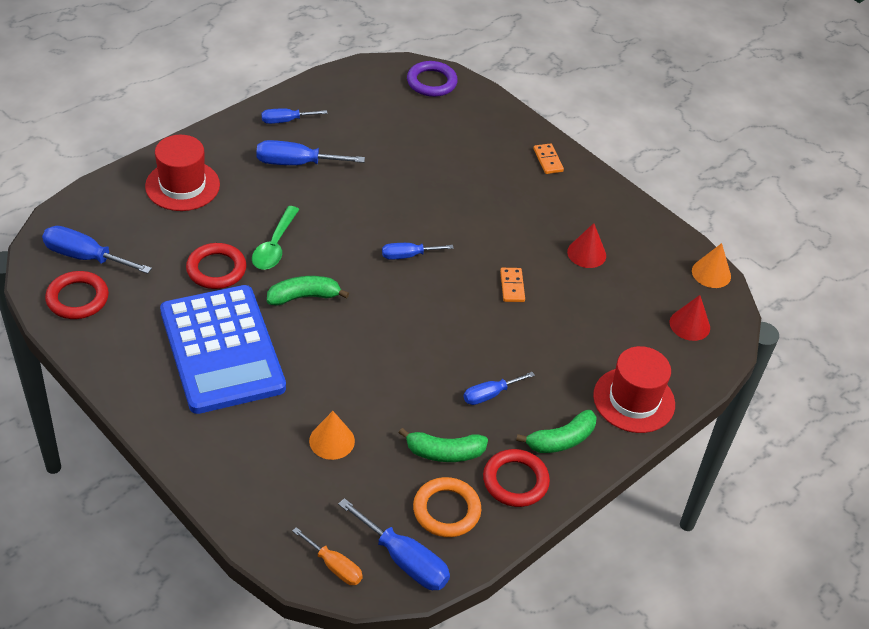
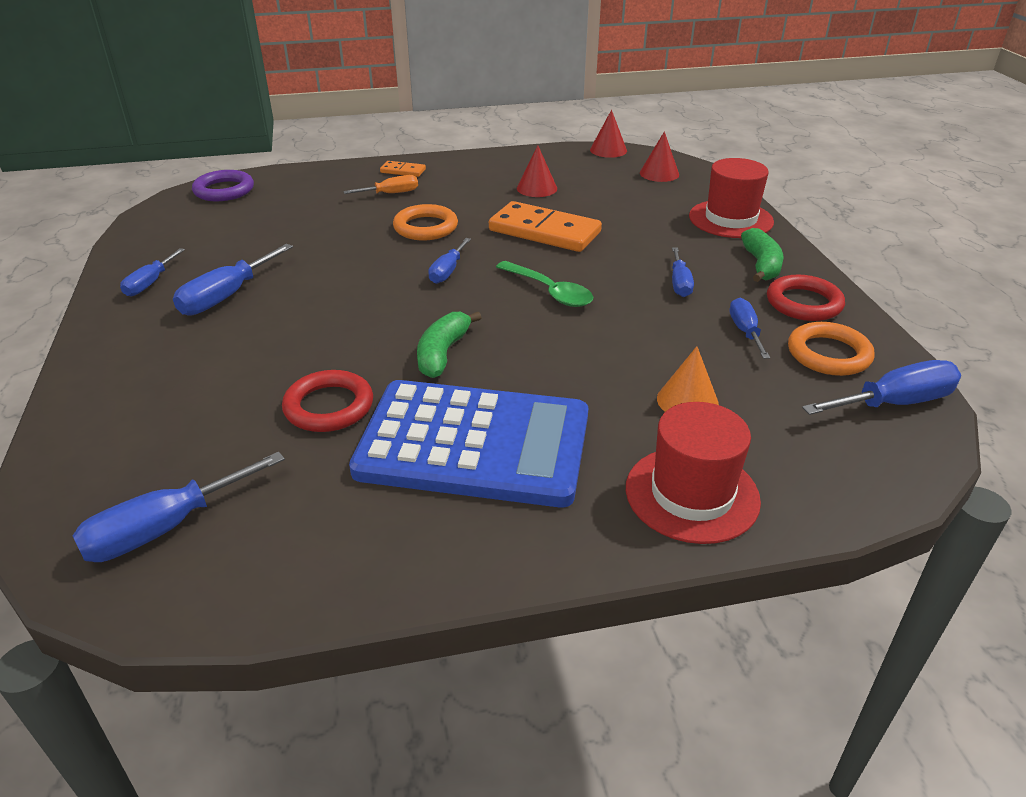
camera: 55 degrees left, 10 degrees down
red ring [45,271,109,319] -> none
red hat [145,135,220,211] -> red hat moved to [626,402,761,544]
green spoon [252,206,300,270] -> green spoon moved to [496,261,593,307]
orange screwdriver [292,527,363,585] -> orange screwdriver moved to [343,175,418,194]
green banana [399,428,488,462] -> blue screwdriver [729,298,770,359]
orange domino [500,268,525,302] -> orange domino [489,201,602,252], size x2.15
orange cone [692,243,731,288] -> red cone [590,110,627,158]
none -> orange ring [393,204,458,240]

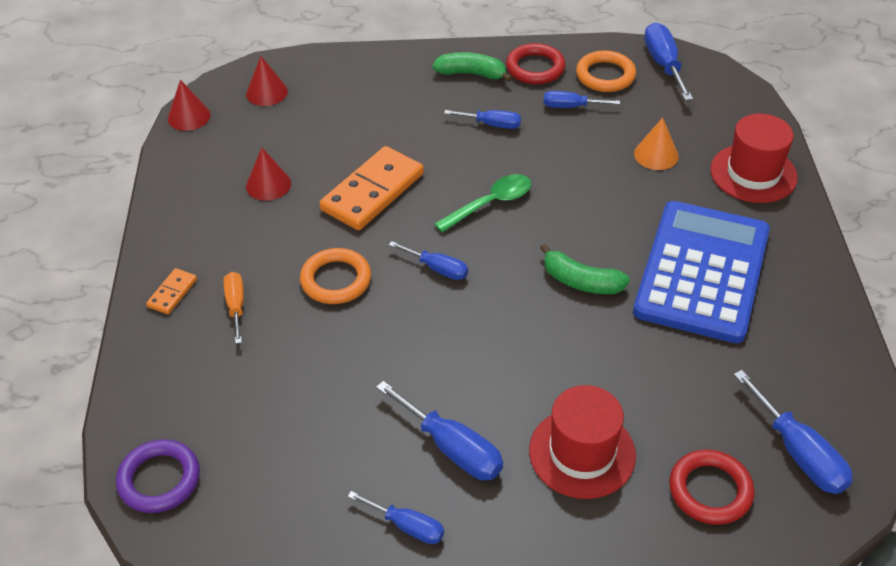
camera: 80 degrees left, 10 degrees up
red ring [282,370,373,432] -> red ring moved to [669,449,755,525]
red hat [689,158,774,238] -> red hat moved to [529,385,636,499]

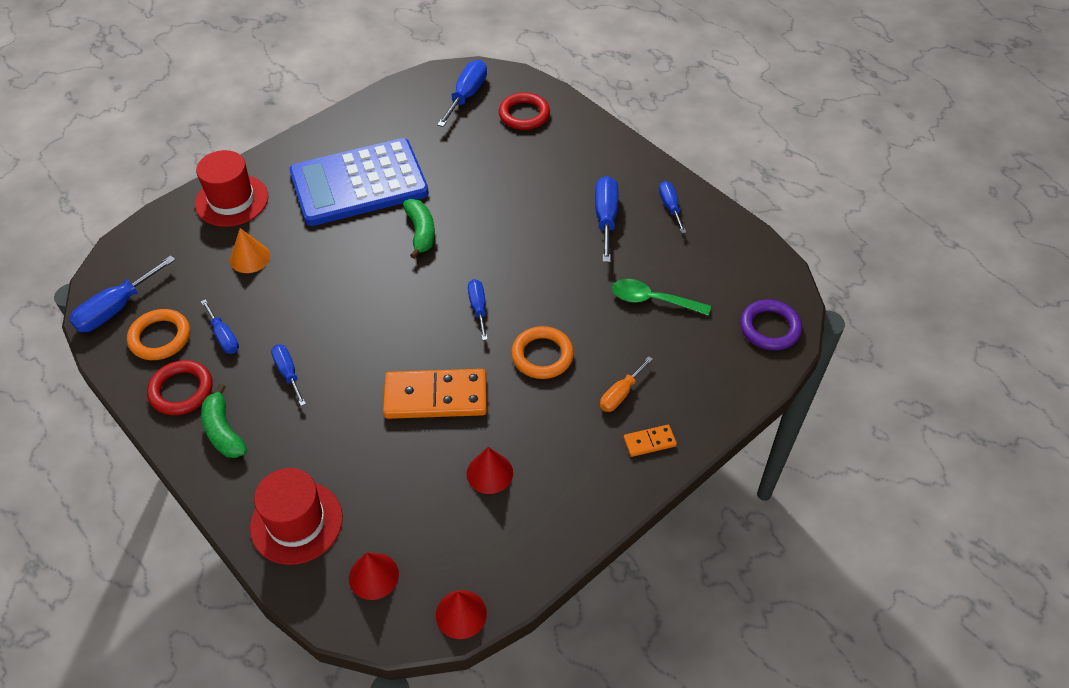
camera: 130 degrees left, 5 degrees up
green spoon [434,174,531,233] -> green spoon moved to [612,279,711,316]
red hat [529,385,636,499] -> red hat moved to [250,468,343,565]

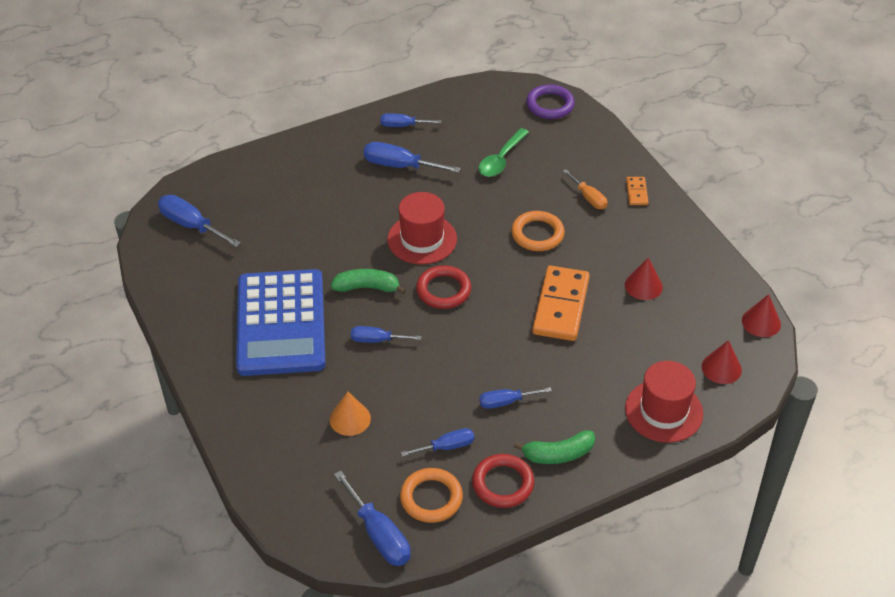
camera: 75 degrees left, 5 degrees down
red hat [195,150,268,227] -> red hat moved to [387,192,457,265]
blue screwdriver [468,279,488,340] -> blue screwdriver moved to [351,326,421,343]
red ring [499,92,550,130] -> red ring moved to [416,265,471,309]

